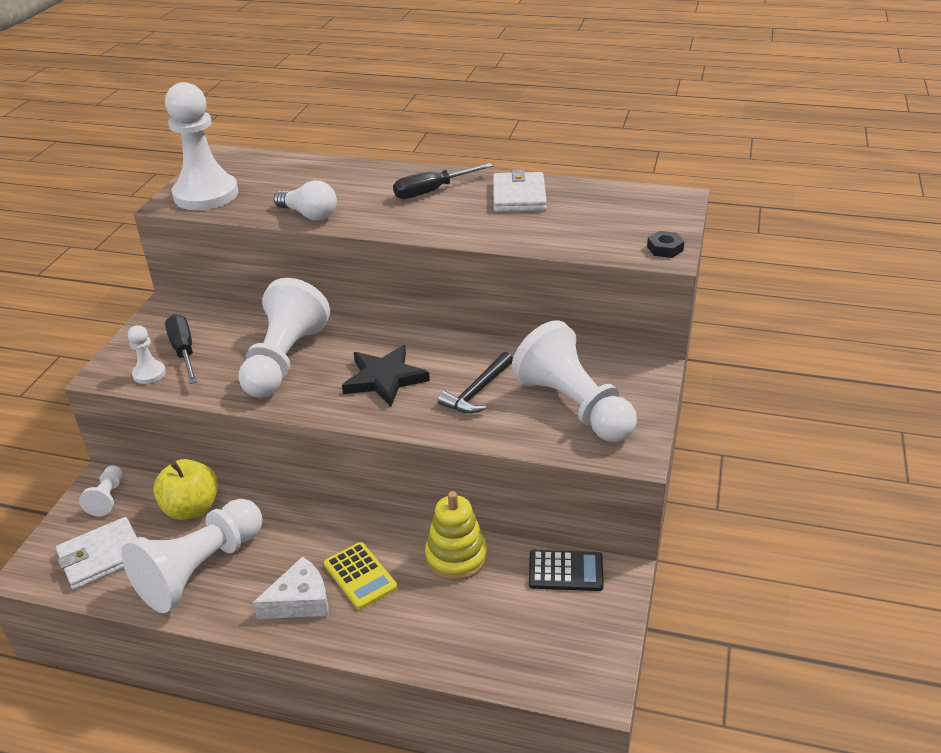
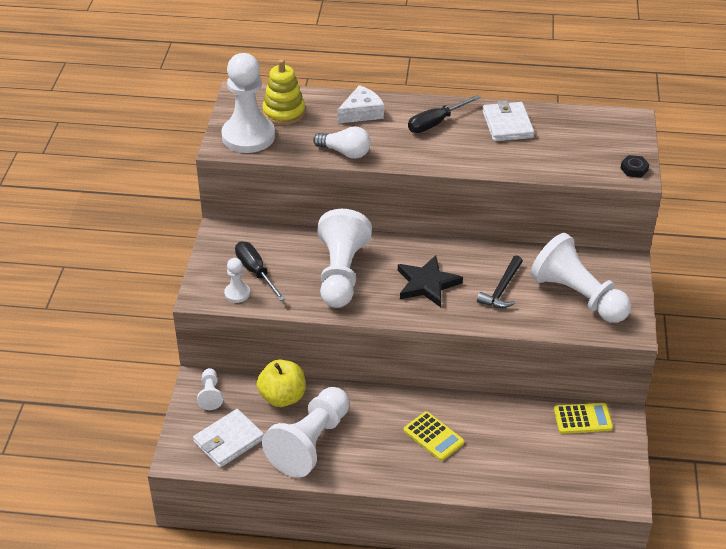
camera: 10 degrees left, 5 degrees up
white cheese [253,556,328,619] -> white cheese moved to [337,85,384,123]
yellow stacking toy [425,491,487,581] -> yellow stacking toy moved to [262,59,305,125]
black calculator [529,550,604,591] -> yellow calculator [554,403,613,434]

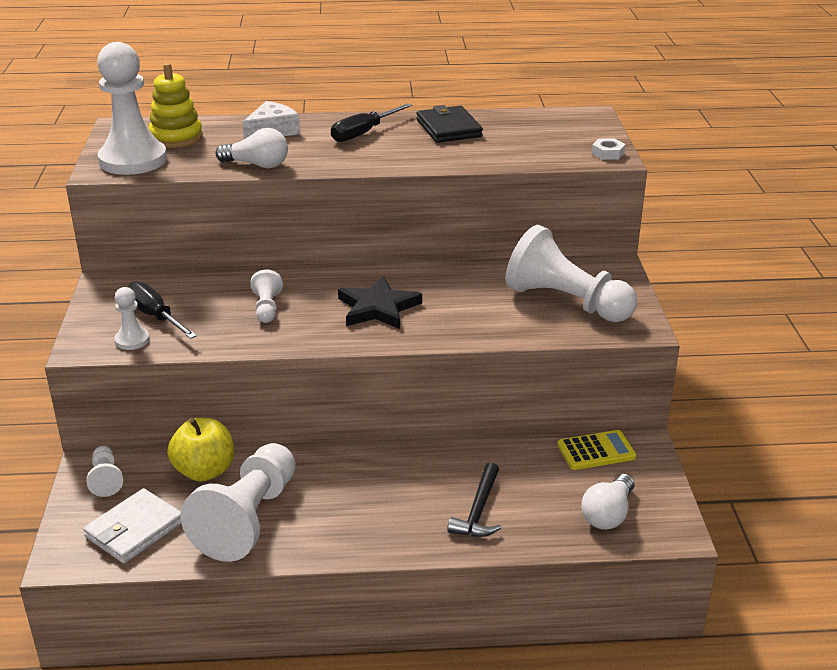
camera: 10 degrees left, 10 degrees down
white pawn [317,209,372,308] -> white pawn [250,270,283,323], size x0.46
yellow calculator [404,411,464,461] -> none
black hammer [477,255,523,308] -> black hammer moved to [447,462,501,537]
white wallet [483,101,534,141] -> black wallet [417,105,483,143]
black nut [620,155,649,178] -> white nut [592,138,626,160]
none -> white light bulb [581,474,634,530]

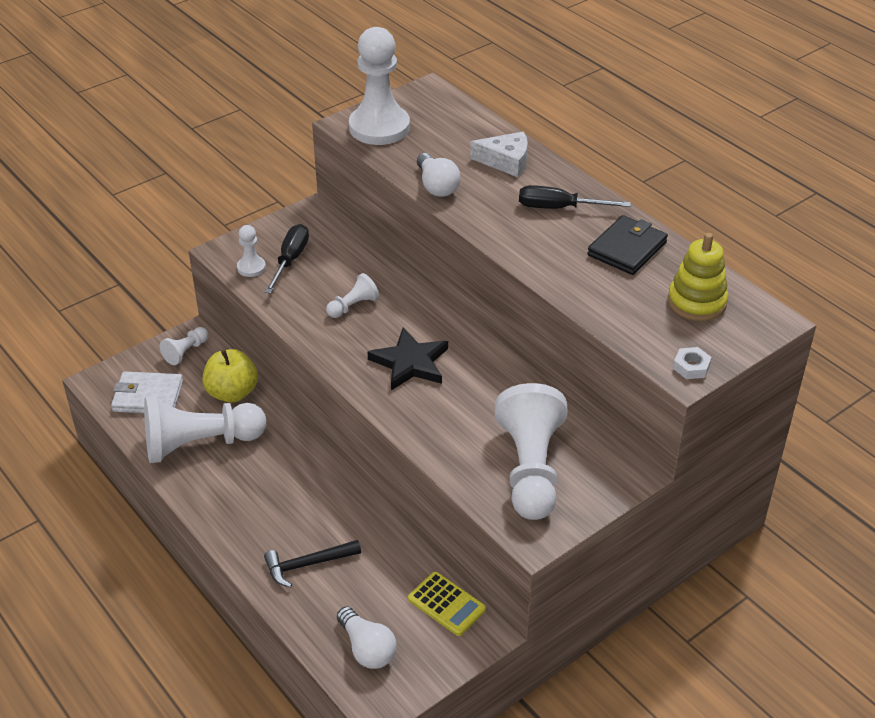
camera: 55 degrees right, 10 degrees up
yellow stacking toy [148,63,203,148] -> yellow stacking toy moved to [668,233,729,321]
white light bulb [581,474,634,530] -> white light bulb turned 120 degrees counterclockwise [337,607,397,669]

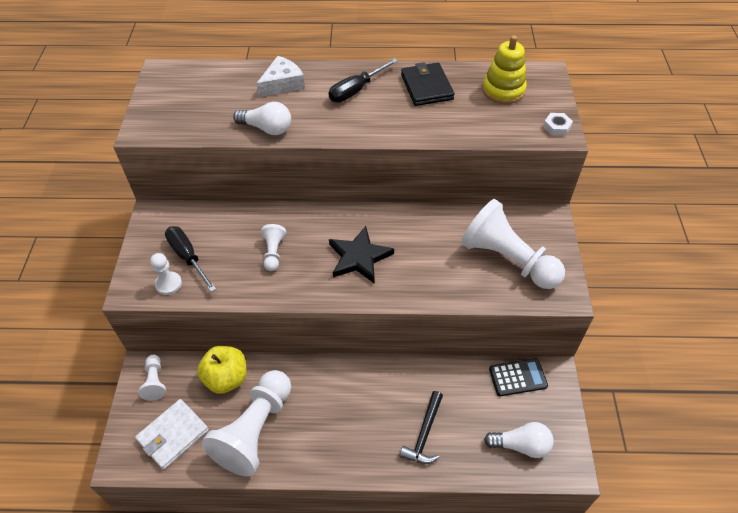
camera: 50 degrees left, 10 degrees up
white pawn [349,27,410,145] -> none
yellow calculator [408,572,486,636] -> black calculator [489,358,548,396]

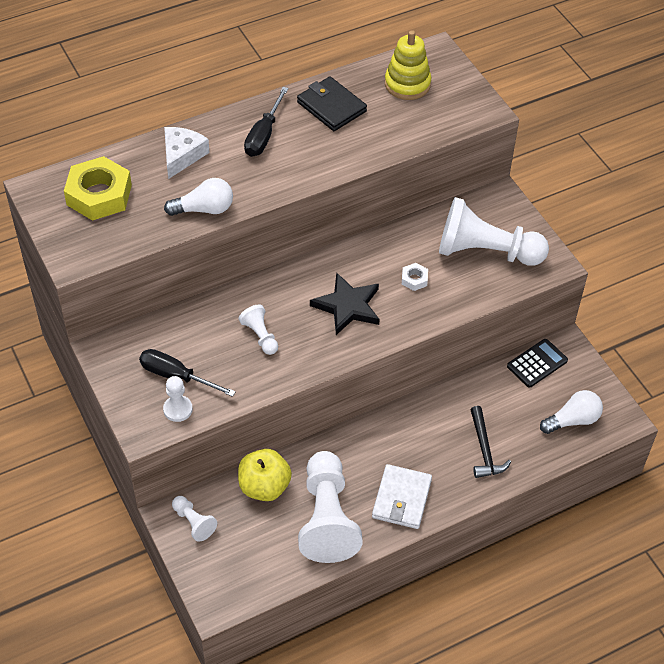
camera: 30 degrees left, 0 degrees up
white wallet [135,399,209,470] -> white wallet moved to [372,464,432,529]
white nut [543,113,573,136] -> white nut moved to [402,263,428,291]
none -> yellow nut [64,156,132,221]

